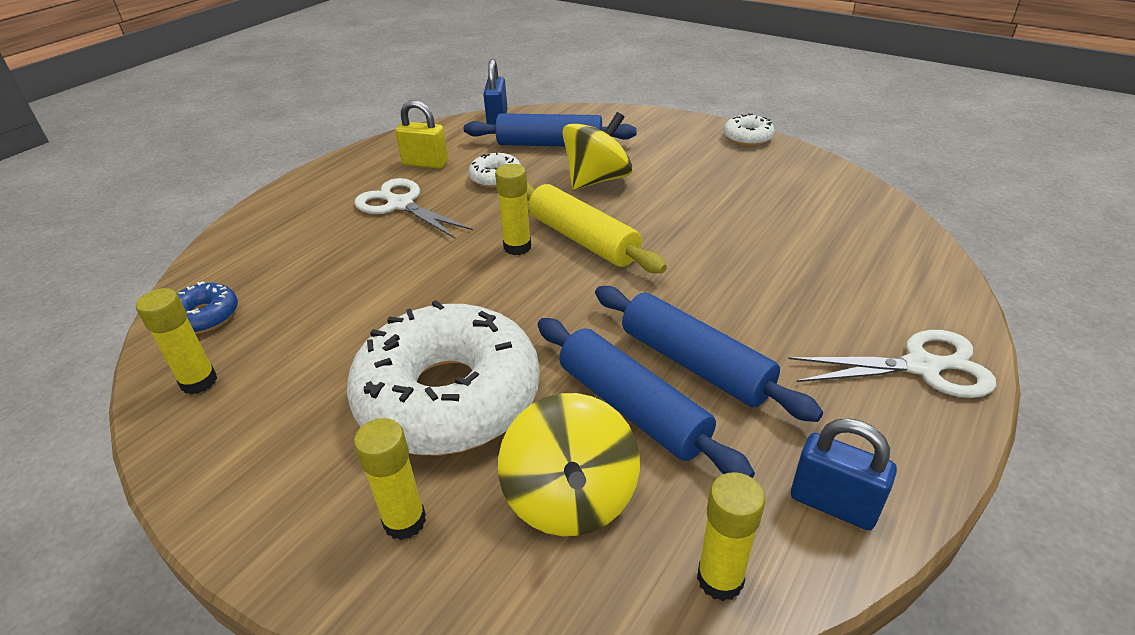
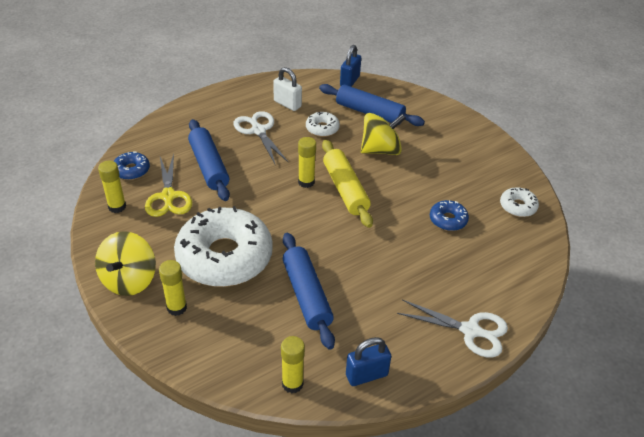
camera: 20 degrees right, 5 degrees up
yellow padlock [395,100,448,169] -> white padlock [273,67,302,111]
yellow spinning top [498,393,640,536] -> yellow spinning top moved to [95,231,156,296]
blue rolling pin [595,286,823,422] -> blue rolling pin moved to [188,119,230,201]
white donut [724,113,775,146] -> white donut moved to [500,187,539,217]
blue padlock [791,418,897,530] -> blue padlock turned 75 degrees counterclockwise [346,337,391,386]
none -> yellow scissors [145,154,192,217]
none -> blue donut [430,200,469,231]

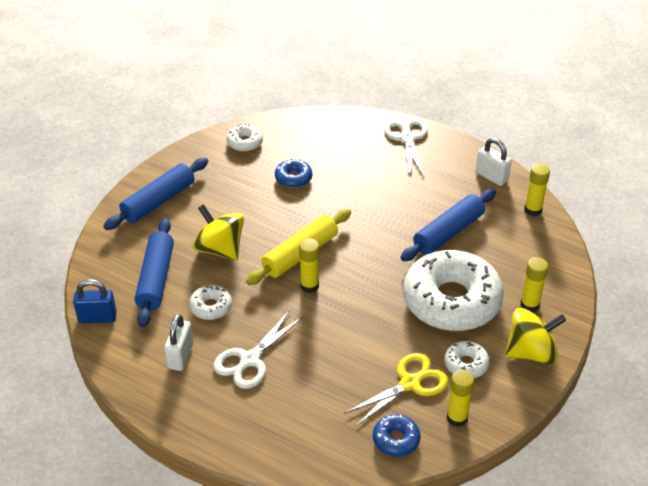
camera: 115 degrees left, 0 degrees up
blue rolling pin [188,119,230,201] -> blue rolling pin moved to [103,158,208,230]
blue padlock [346,337,391,386] -> white padlock [476,138,512,186]
none -> white donut [444,341,490,378]

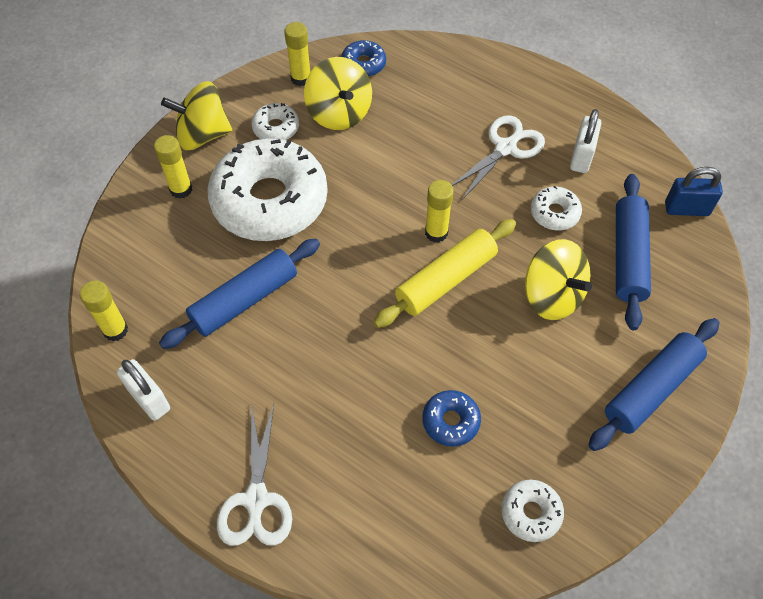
camera: 175 degrees left, 15 degrees up
yellow scissors [344,353,448,426] -> yellow spinning top [304,57,372,130]

